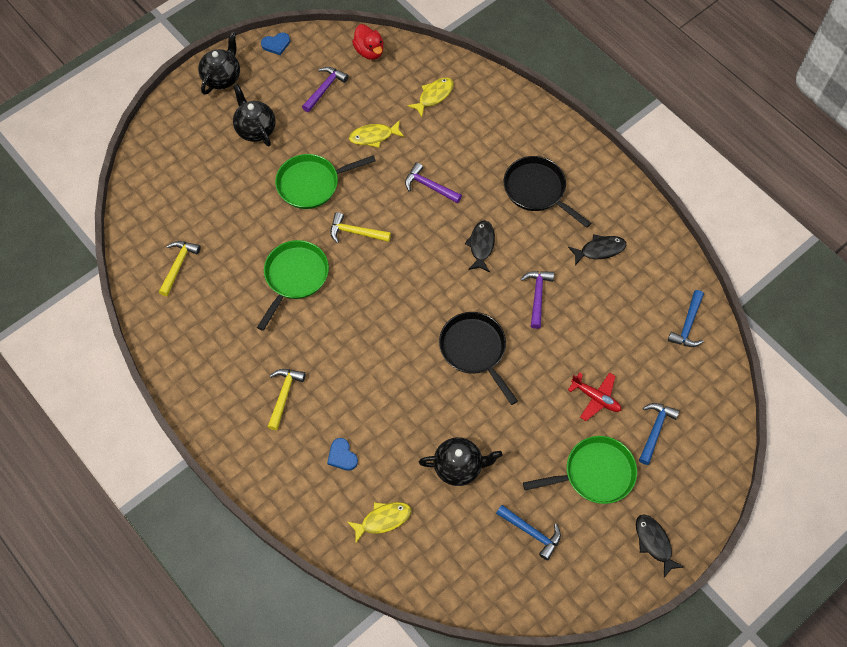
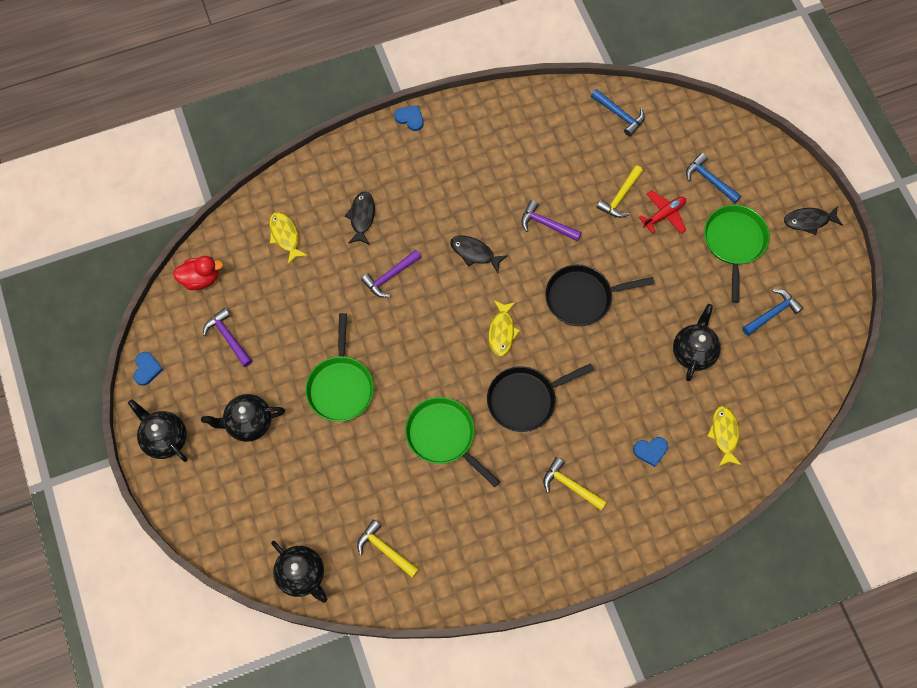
camera: 70 degrees left, 5 degrees up
yellow hammer [330,212,391,243] -> yellow hammer moved to [596,165,643,218]
yellow fish [349,120,404,148] -> yellow fish moved to [489,300,520,357]
black pan [504,156,591,228] -> black pan moved to [487,363,594,432]
black fish [568,234,626,265] -> black fish moved to [345,192,375,245]
none -> black teapot [271,541,327,603]
none -> blue heart [395,105,424,131]

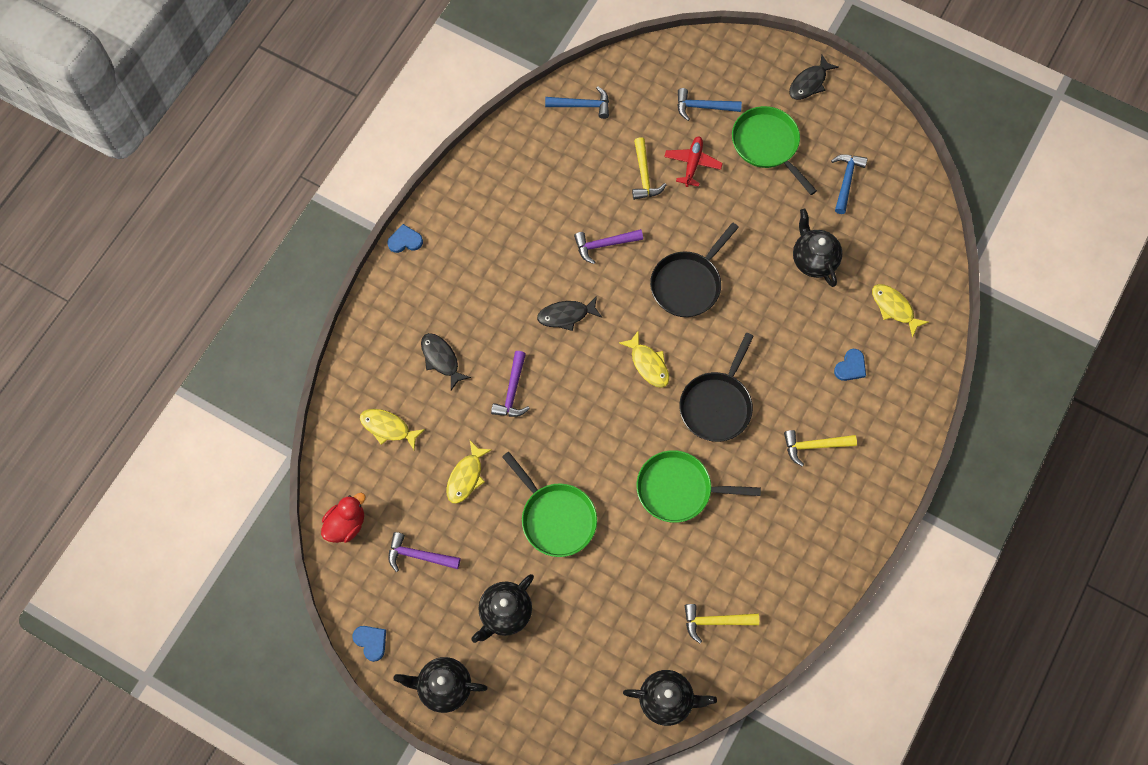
camera: 40 degrees left, 0 degrees up
none -> yellow fish [446,441,492,504]

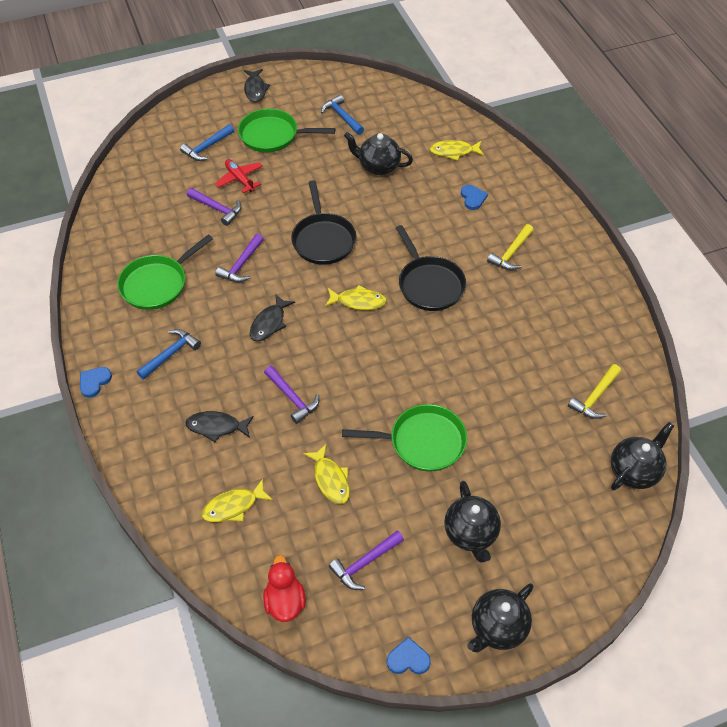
camera: 50 degrees left, 15 degrees down
blue hammer [545,87,609,119] -> blue hammer moved to [136,329,201,380]
yellow hammer [632,137,666,200] -> purple hammer [187,188,242,226]
green pan [637,450,761,523] -> green pan moved to [117,234,213,310]

